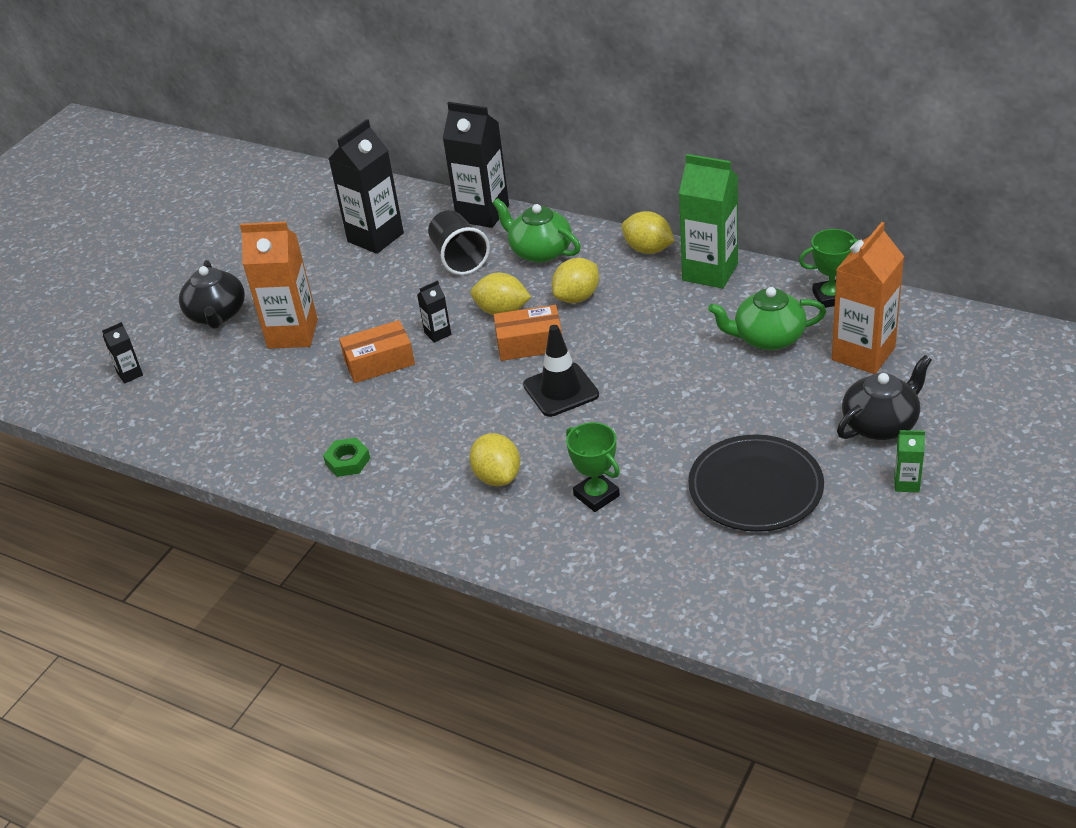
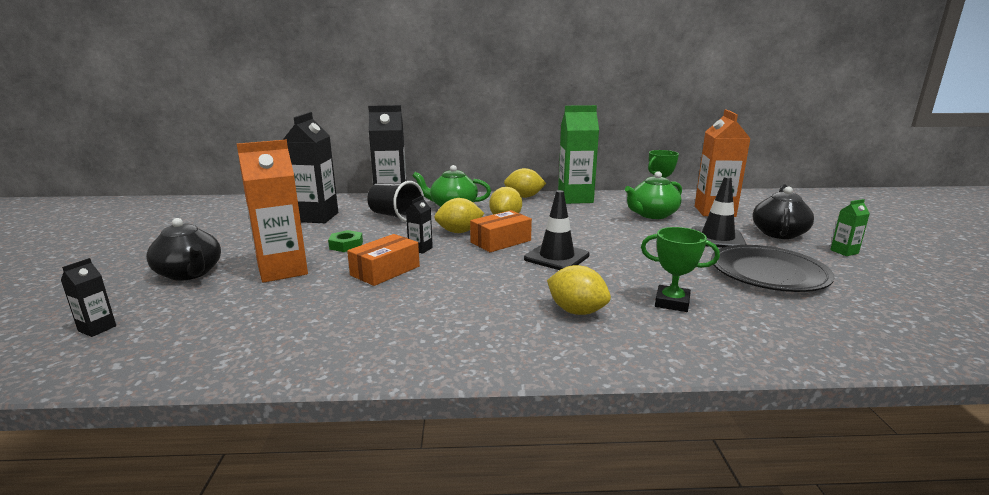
camera: 35 degrees left, 20 degrees down
green nut [323,438,370,477] -> green nut moved to [328,230,363,252]
none -> black traffic cone [691,176,747,248]

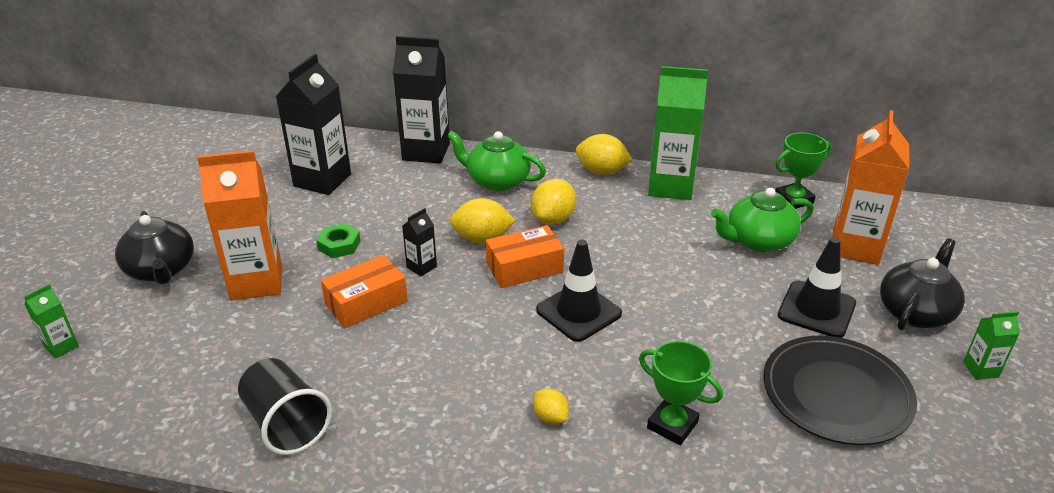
camera: 15 degrees right, 15 degrees up
black carton [61,258,116,337] -> green carton [24,284,79,359]
black cup [367,181,424,222] -> black cup moved to [238,358,332,455]
yellow lemon [547,265,611,315] -> yellow lemon [533,388,569,424], size x0.58

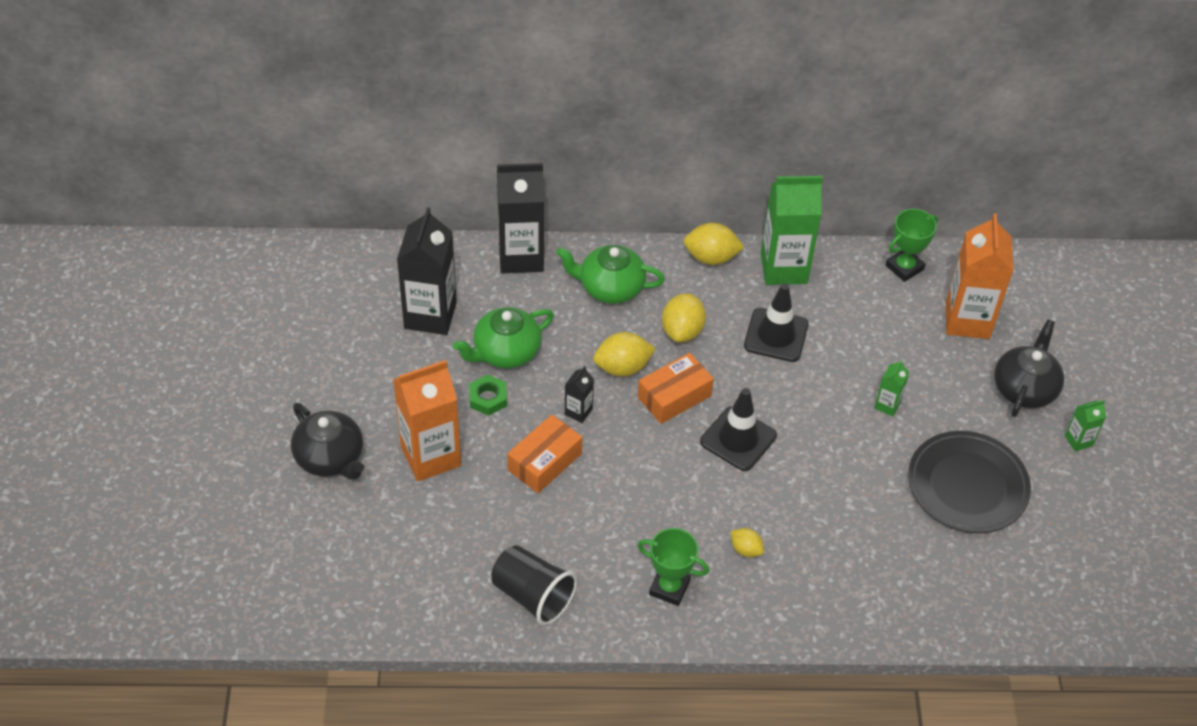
camera: 15 degrees left, 15 degrees up
green carton [24,284,79,359] -> green carton moved to [874,360,909,416]
green trophy [639,341,723,445] -> green trophy moved to [637,528,709,606]
green teapot [711,188,813,252] -> green teapot moved to [453,307,554,369]
black traffic cone [778,237,856,338] -> black traffic cone moved to [744,283,809,362]

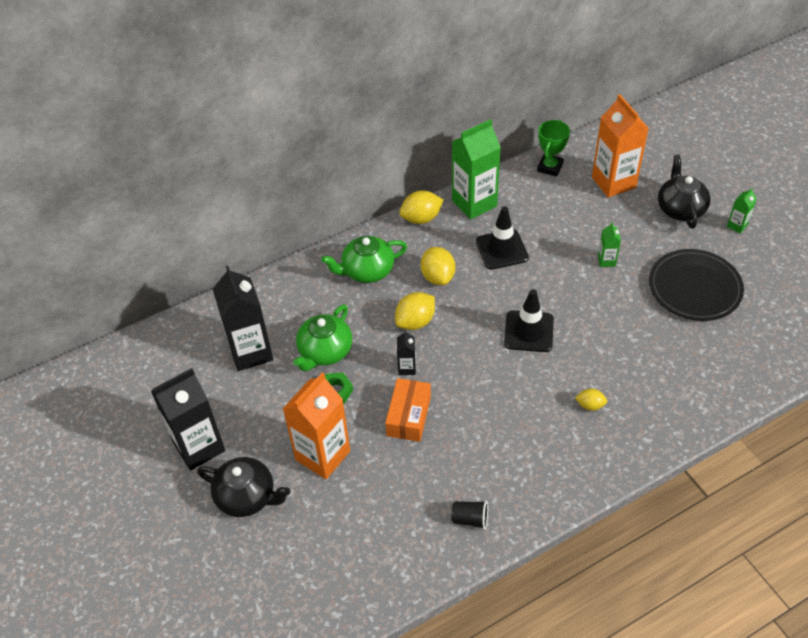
camera: 25 degrees left, 0 degrees up
black cup [492,545,578,626] -> black cup [451,500,488,530], size x0.56
black carton [497,163,544,273] -> black carton moved to [151,368,225,471]
green trophy [637,528,709,606] -> none
orange box [638,353,714,424] -> none

